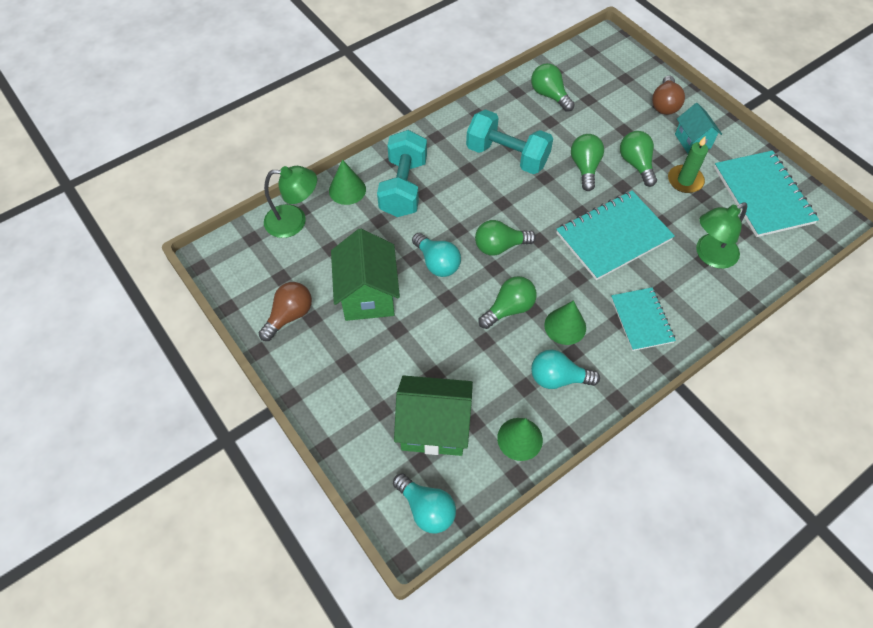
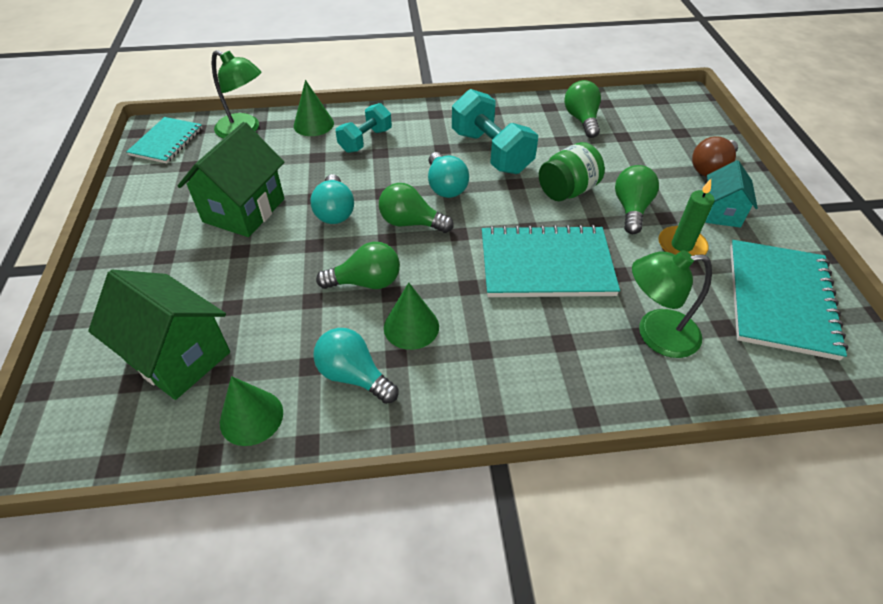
camera: 30 degrees right, 10 degrees down
brown light bulb [259,282,312,341] -> none
turquoise dumbbell [377,130,427,217] -> turquoise dumbbell [336,103,392,153], size x0.62
turquoise light bulb [393,473,456,533] -> turquoise light bulb moved to [428,152,469,198]
green light bulb [571,134,604,191] -> green jar [539,142,605,201]
turquoise notebook [611,287,676,351] -> turquoise notebook moved to [126,117,202,163]

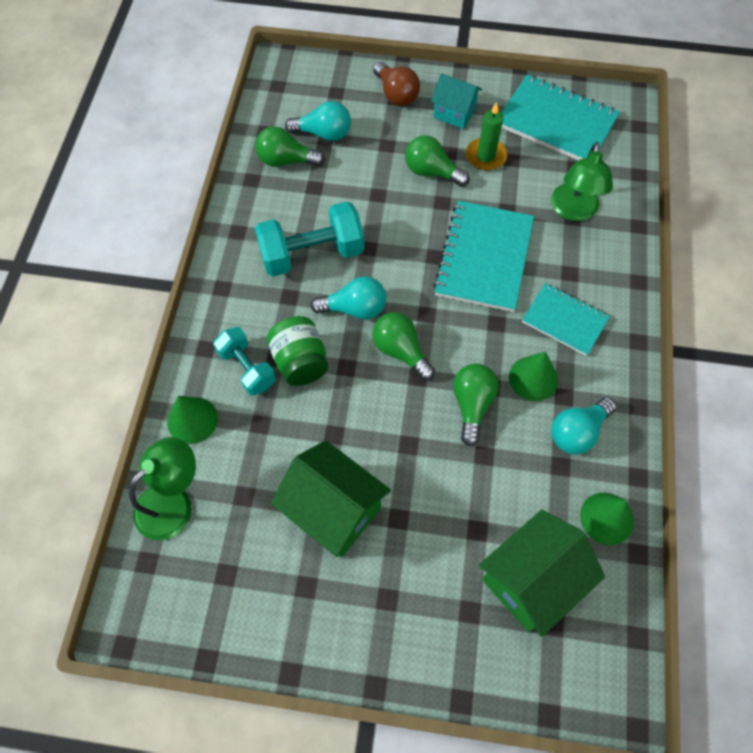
camera: 75 degrees left, 15 degrees up
turquoise notebook [126,117,202,163] -> turquoise notebook moved to [522,283,610,356]
turquoise light bulb [311,174,354,224] -> turquoise light bulb moved to [285,101,351,141]
green light bulb [379,183,454,233] -> green light bulb turned 105 degrees clockwise [372,312,435,380]
green jar [539,142,605,201] -> green jar moved to [267,316,328,386]

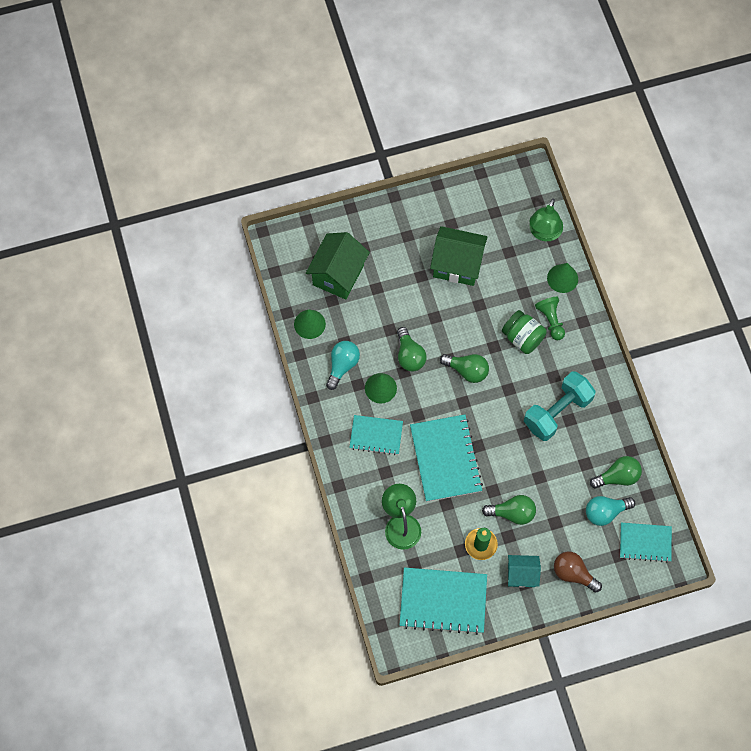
camera: 155 degrees right, 5 degrees up
turquoise dumbbell [214,327,276,396] -> green pawn [535,297,565,340]
turquoise light bulb [310,276,386,319] -> none
none -> turquoise notebook [620,523,672,562]

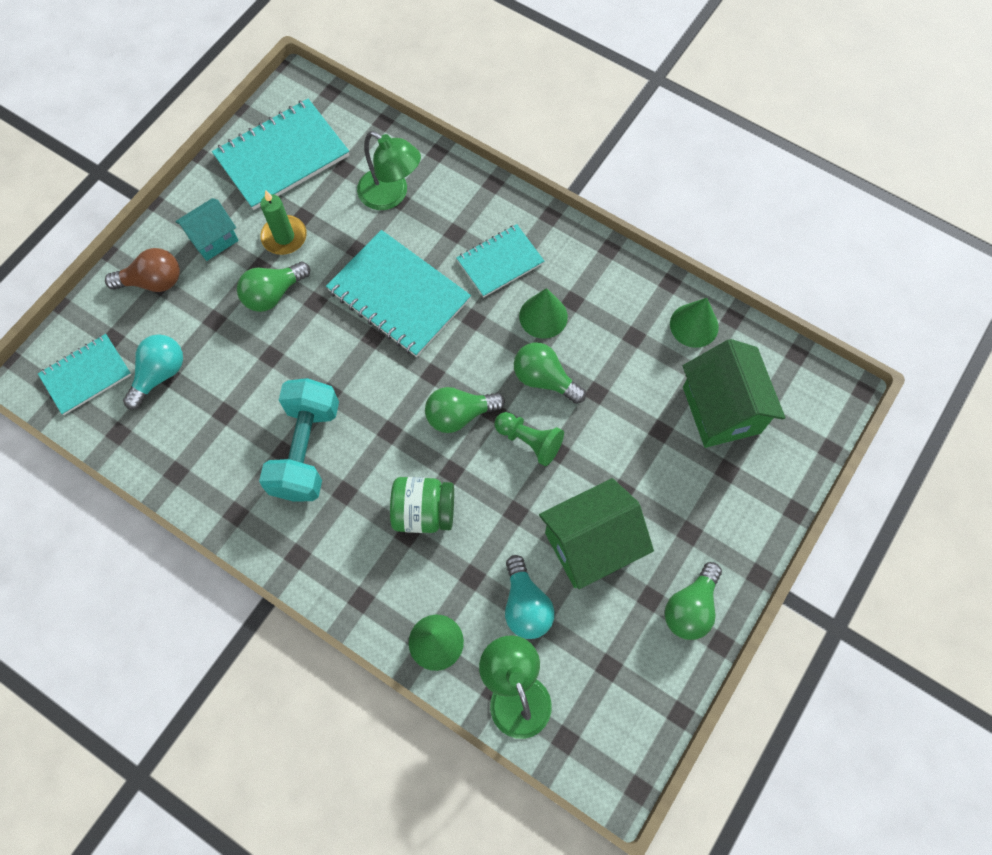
camera: 140 degrees right, 0 degrees up
turquoise light bulb [326,341,360,390] -> turquoise light bulb moved to [505,555,555,639]
green pawn [535,297,565,340] -> green pawn moved to [495,412,564,466]
green light bulb [590,456,642,489] -> green light bulb moved to [665,562,722,640]

